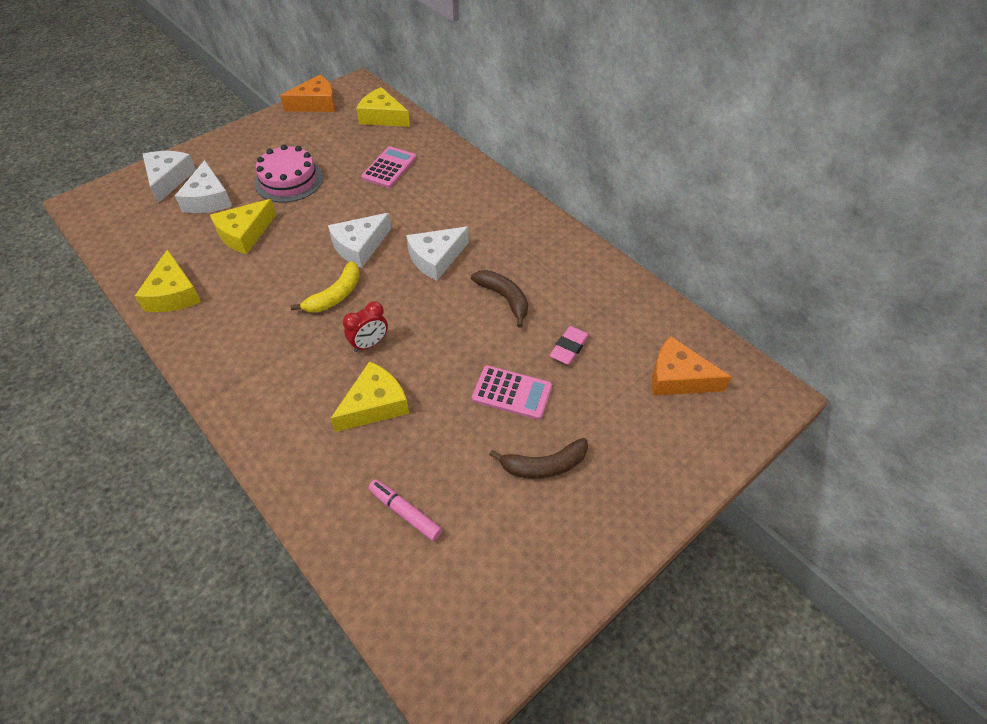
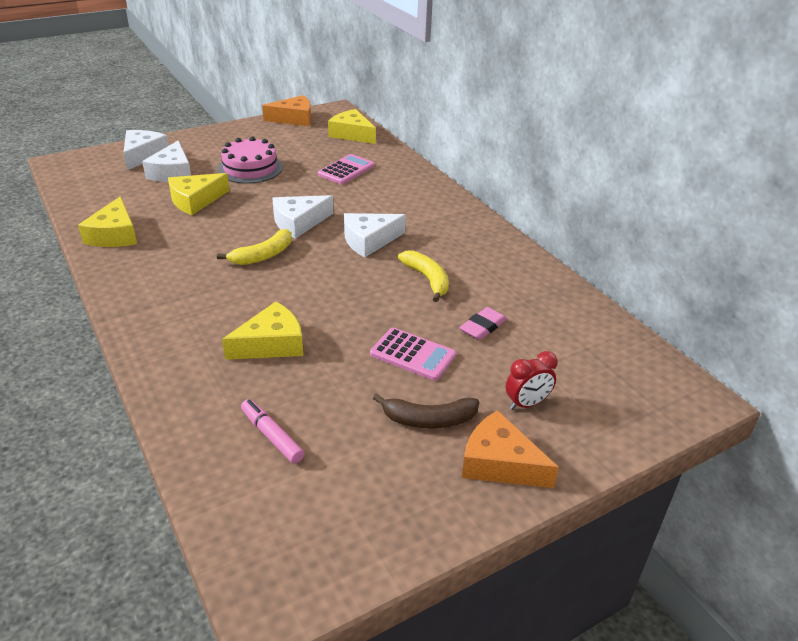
camera: 10 degrees right, 15 degrees down
red clock [343,301,388,352] -> red clock moved to [506,351,558,410]
brown banana [471,270,528,328] -> yellow banana [398,250,449,302]
orange cheese [652,336,731,396] -> orange cheese moved to [462,410,559,488]

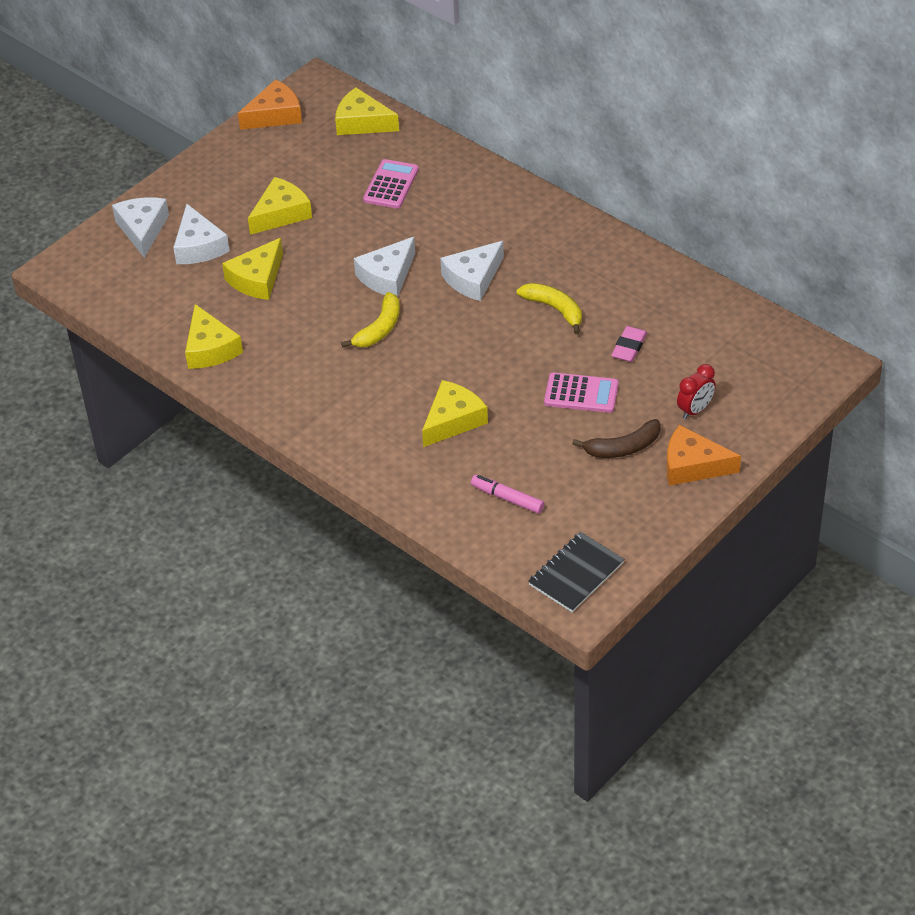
camera: 15 degrees left, 10 degrees up
pink cake [217,136,283,184] -> yellow cheese [248,177,312,235]
none -> black notebook [528,532,624,612]

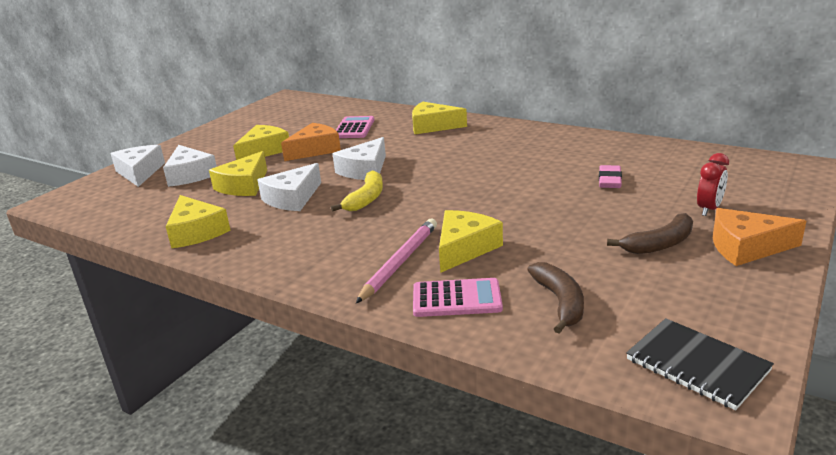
camera: 10 degrees left, 20 degrees down
orange cheese [238,79,302,130] -> orange cheese moved to [281,123,341,161]
yellow cheese [335,87,399,135] -> yellow cheese moved to [412,102,467,134]
white cheese [440,241,504,301] -> white cheese moved to [257,163,321,211]
pink marker [471,475,544,514] -> brown banana [527,262,584,334]
yellow banana [516,283,582,334] -> none
black notebook [528,532,624,612] -> black notebook turned 75 degrees counterclockwise [626,318,774,410]
pink calculator [544,372,619,413] -> pink calculator moved to [413,278,503,317]
none -> pink pencil [356,219,437,303]

